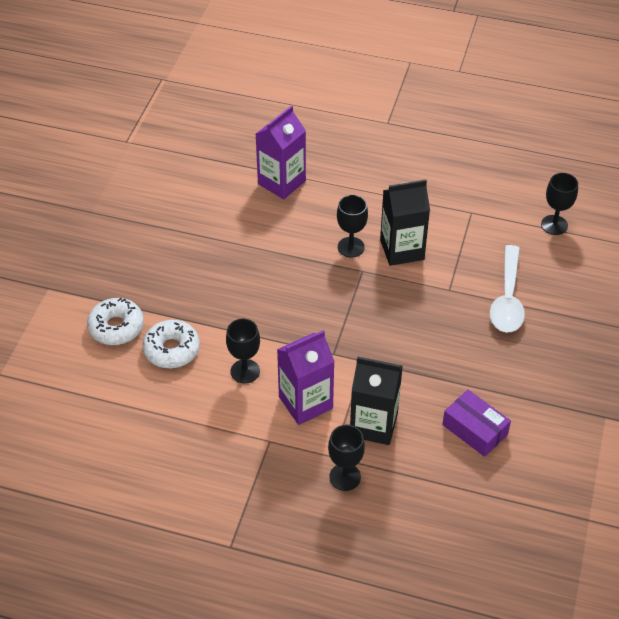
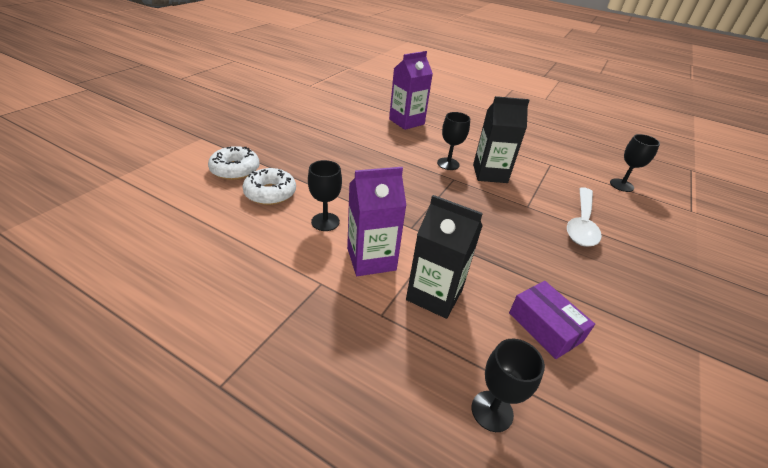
camera: 10 degrees right, 10 degrees down
black goblet [328,425,365,491] -> black goblet moved to [472,339,545,432]

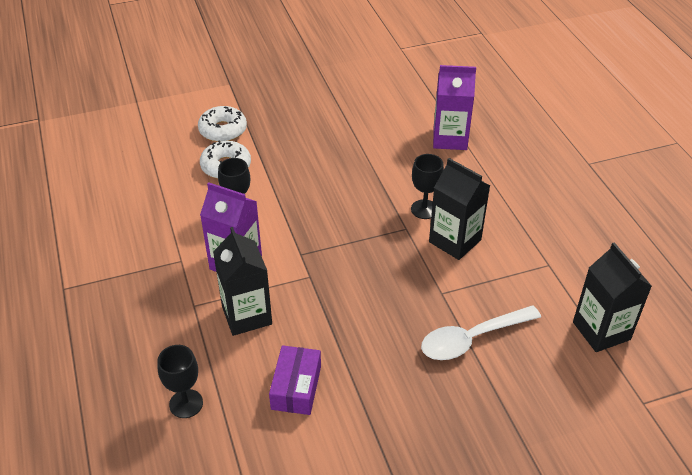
camera: 45 degrees right, 5 degrees up
black goblet [610,134,660,192] -> black carton [573,242,652,352]

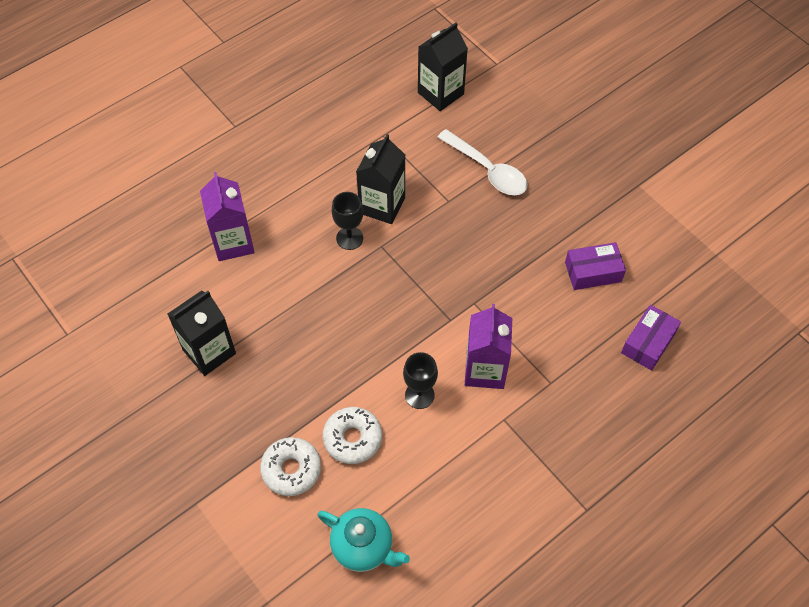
camera: 110 degrees left, 15 degrees up
black goblet [157,345,203,418] -> purple box [621,305,681,371]
black carton [213,227,272,336] -> black carton moved to [168,291,236,376]
none -> turquoise teapot [317,508,410,572]

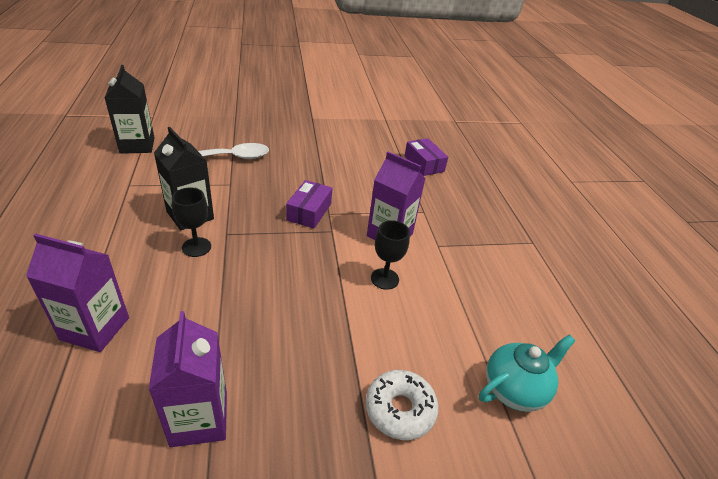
camera: 65 degrees left, 20 degrees down
black carton [168,291,236,376] -> purple carton [149,311,227,447]
white donut [323,407,382,464] -> none
purple box [565,242,626,290] -> purple box moved to [286,180,332,229]

